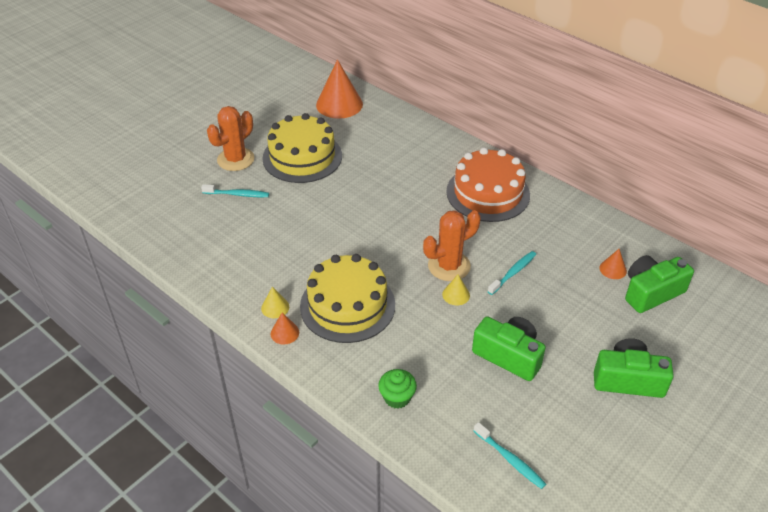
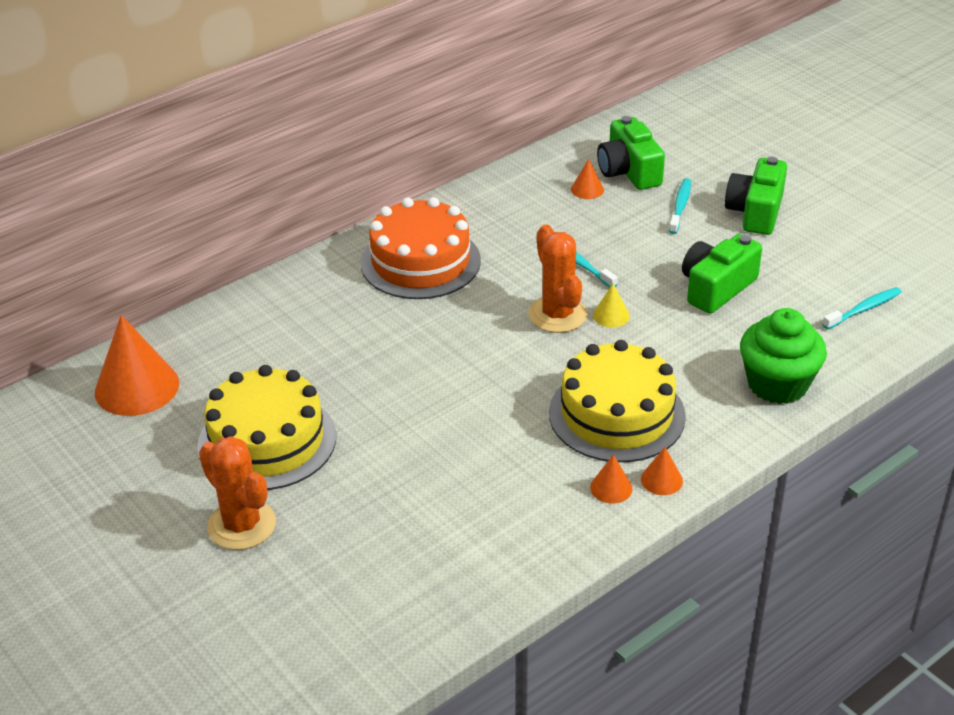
camera: 80 degrees left, 5 degrees down
turquoise toothbrush [201,184,269,197] -> turquoise toothbrush moved to [669,178,691,234]
yellow cone [261,287,289,318] -> orange cone [590,455,632,503]
green cupcake [378,369,417,409] -> green cupcake [740,308,827,404], size x1.76

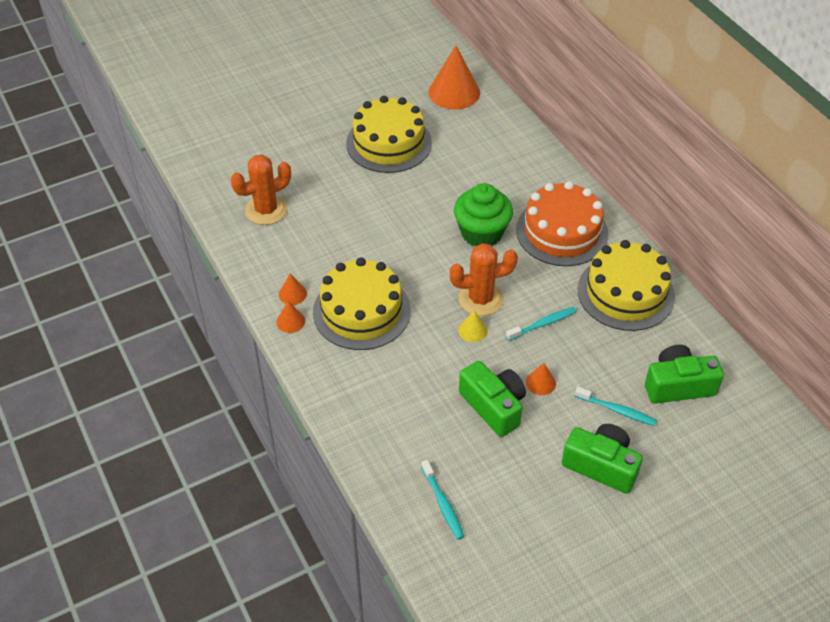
camera: 100 degrees right, 10 degrees up
orange cactus [199,436,276,550] -> orange cactus moved to [231,154,291,225]
orange cone [571,159,604,199] -> orange cone moved to [526,363,556,395]
green cupcake [740,308,827,404] -> green cupcake moved to [454,183,513,246]
none -> yellow cake [578,240,675,331]

